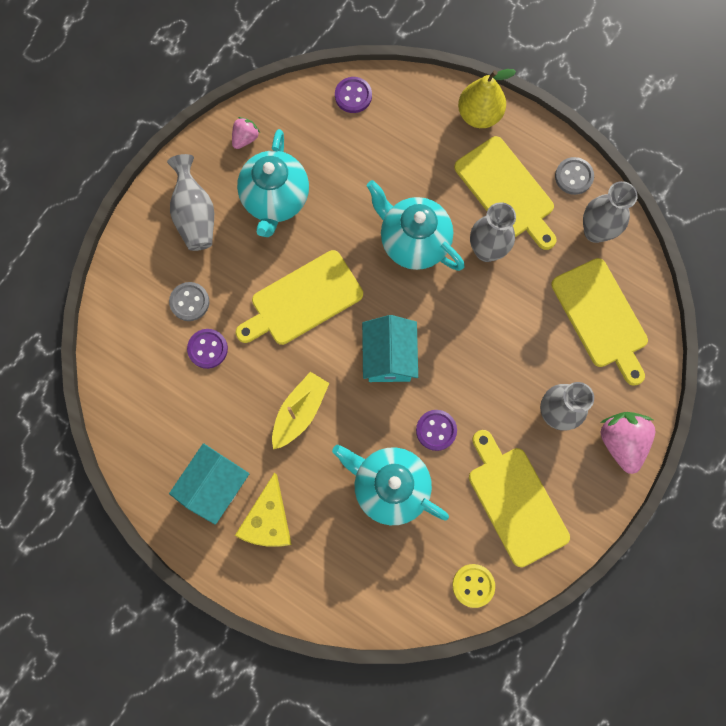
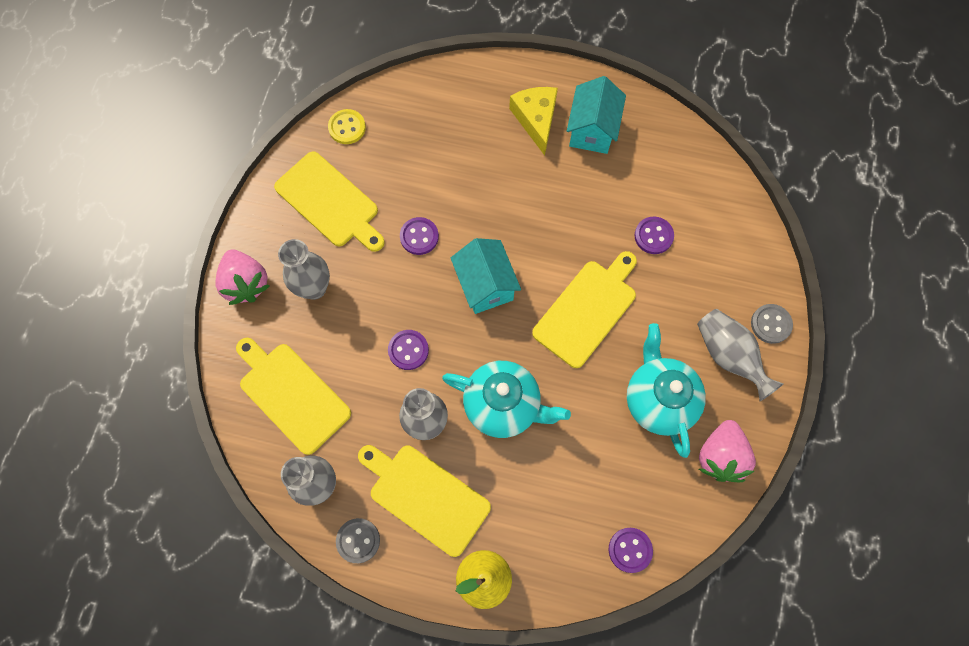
camera: 160 degrees right, 5 degrees down
grey button [169,282,209,321] -> grey button moved to [751,304,793,344]
pink strawberry [232,117,260,149] -> pink strawberry [699,420,756,482], size x1.78
yellow boat [272,372,329,450] -> none
turquoise teapot [332,445,449,525] -> none
none -> purple button [388,330,429,370]

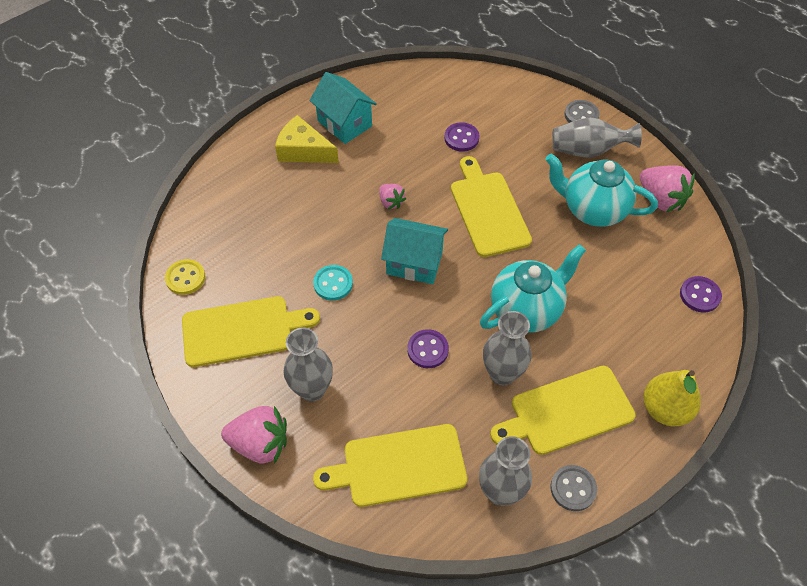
camera: 55 degrees left, 15 degrees down
purple button [400,217,439,255] -> turquoise button [313,265,353,301]
none -> pink strawberry [379,184,406,209]

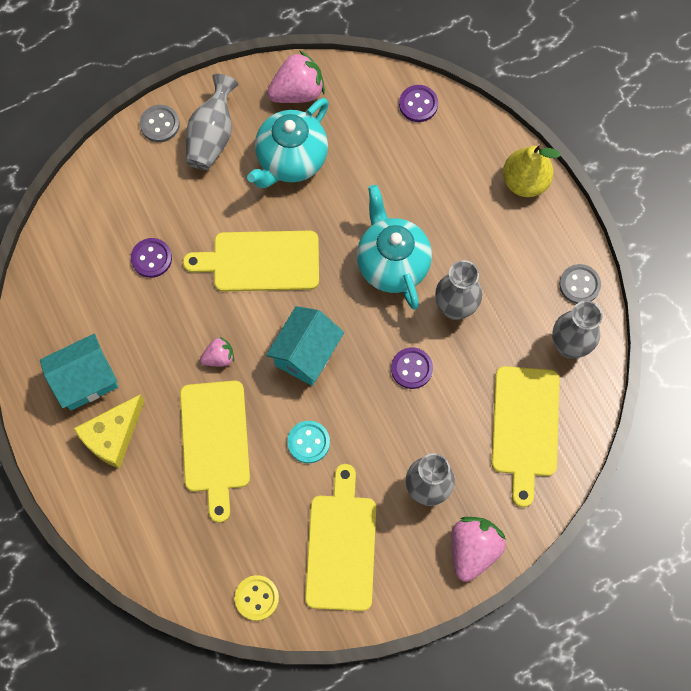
camera: 75 degrees left, 15 degrees up
yellow cutting board [490,366,636,455] -> yellow cutting board moved to [180,381,250,523]

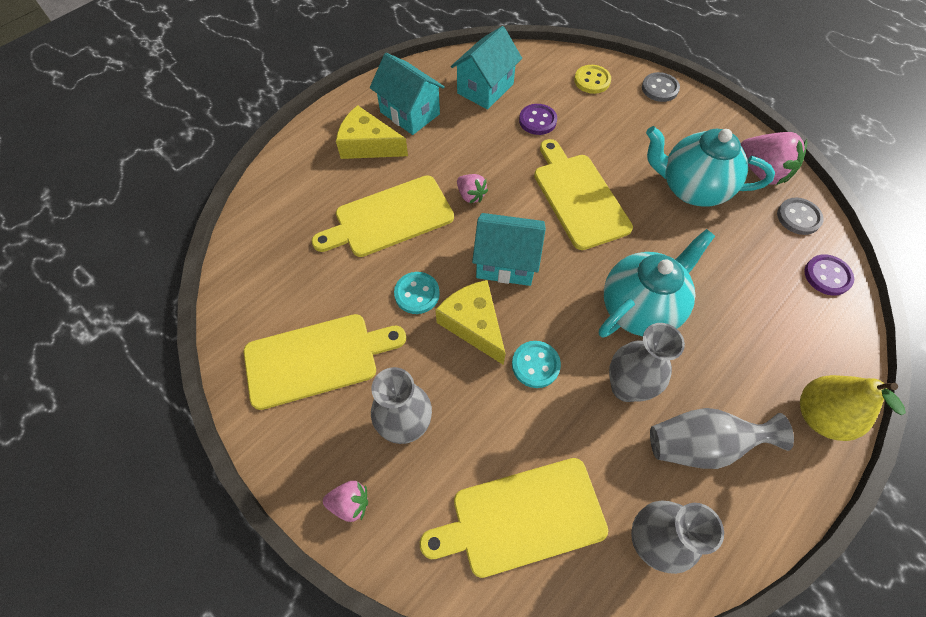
camera: 70 degrees right, 10 degrees down
grey vase [186,74,238,170] -> grey vase moved to [650,408,794,469]
yellow button [235,575,279,621] -> yellow button moved to [574,65,611,94]
purple button [391,347,433,389] -> turquoise button [512,341,561,388]
pink strawberry [451,517,506,582] -> pink strawberry [323,481,368,522], size x0.56
grey button [559,264,601,304] -> grey button moved to [777,198,824,235]
none -> yellow cheese [435,280,506,365]
none -> turquoise house [451,26,522,110]

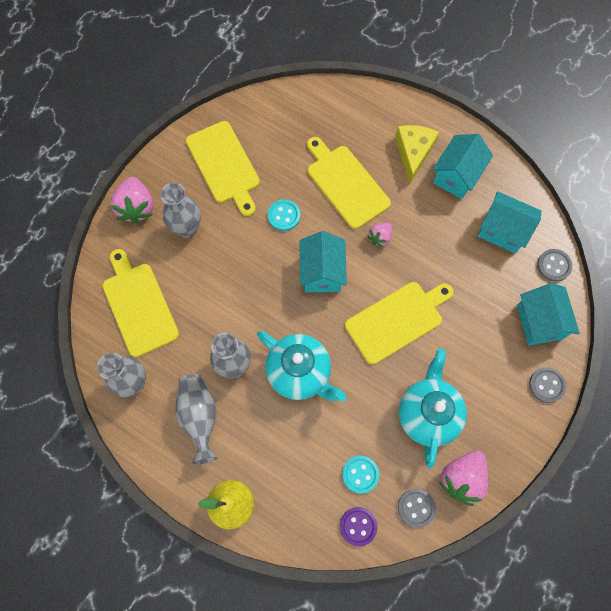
camera: 80 degrees right, 10 degrees up
pink strawberry [323,481,368,522] -> pink strawberry [110,177,154,224], size x1.78
yellow cheese [435,280,506,365] -> none
turquoise button [512,341,561,388] -> turquoise button moved to [342,456,379,494]
purple button [519,104,557,135] -> none
yellow button [574,65,611,94] -> turquoise house [517,283,580,345]
none -> grey button [537,249,572,282]

